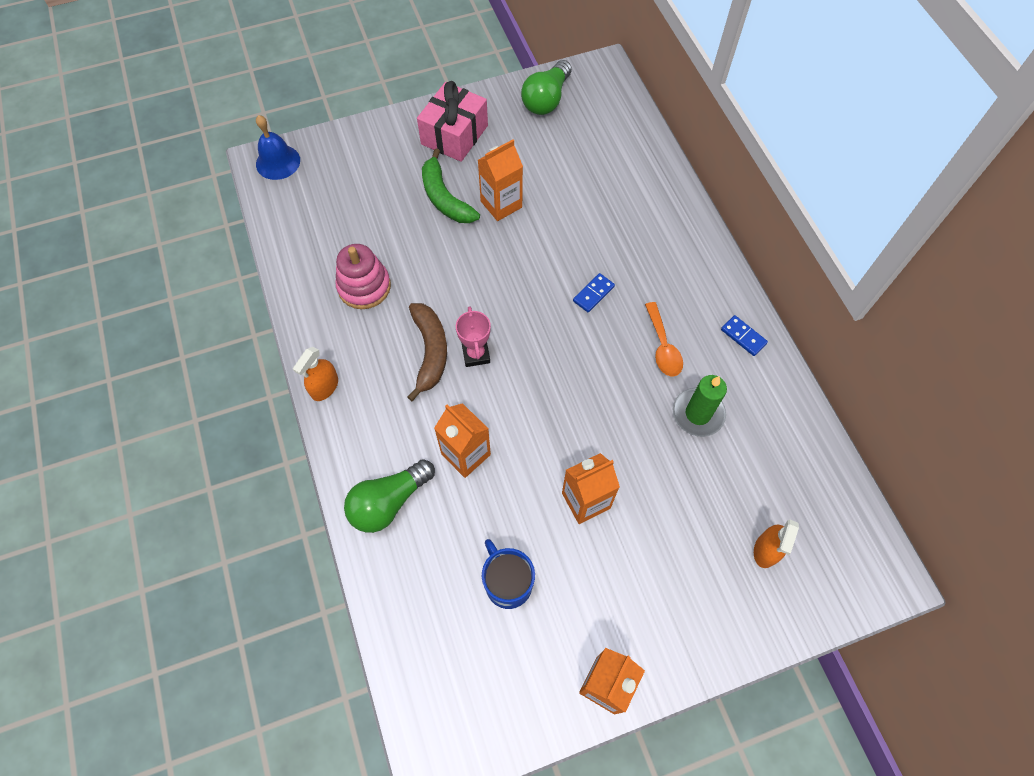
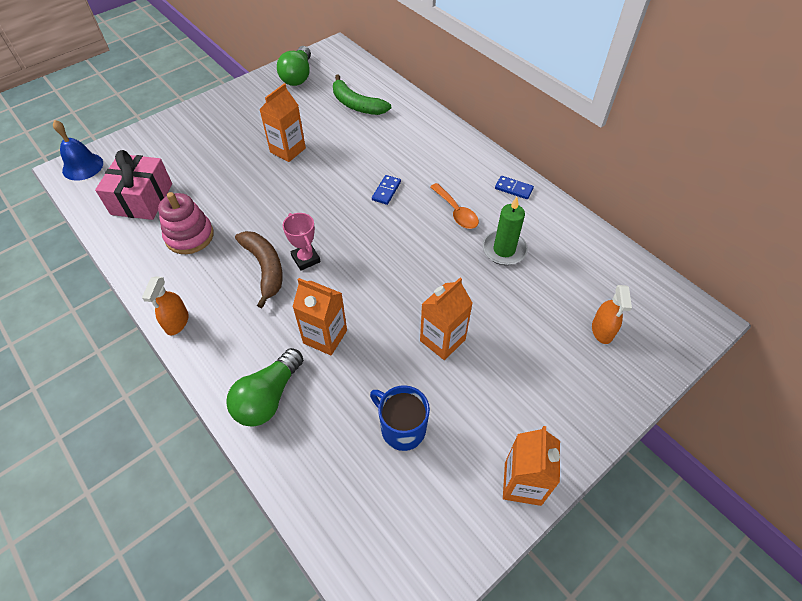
camera: 20 degrees left, 10 degrees down
pink gift [417,81,488,162] -> pink gift moved to [95,150,172,220]
green banana [422,148,480,223] -> green banana moved to [333,74,391,115]

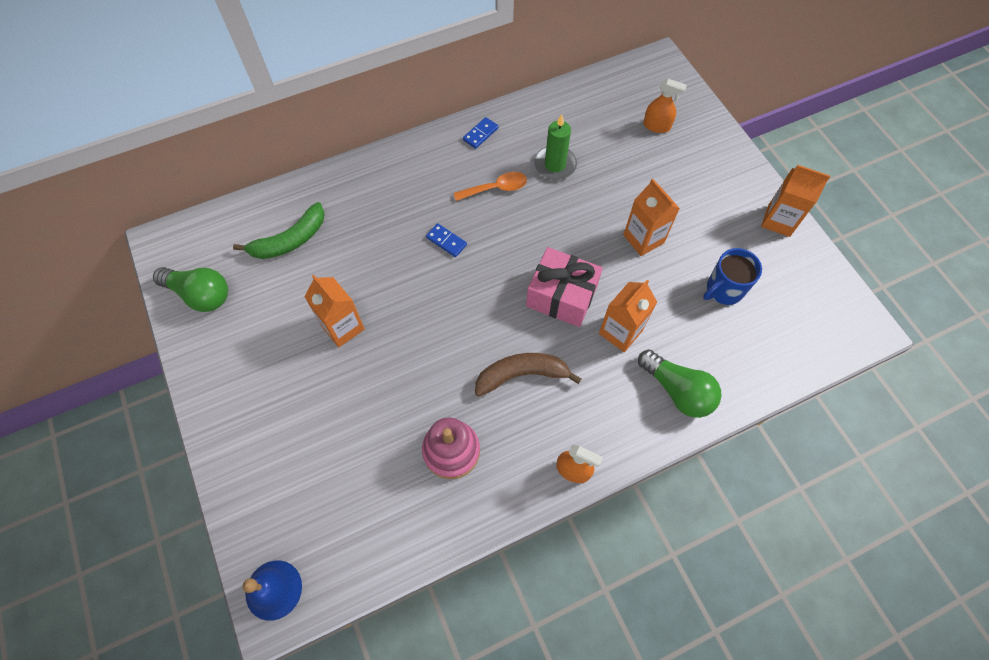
camera: 75 degrees left, 10 degrees up
pink gift [95,150,172,220] -> pink gift moved to [526,247,603,327]
pink trophy [283,213,320,271] -> none

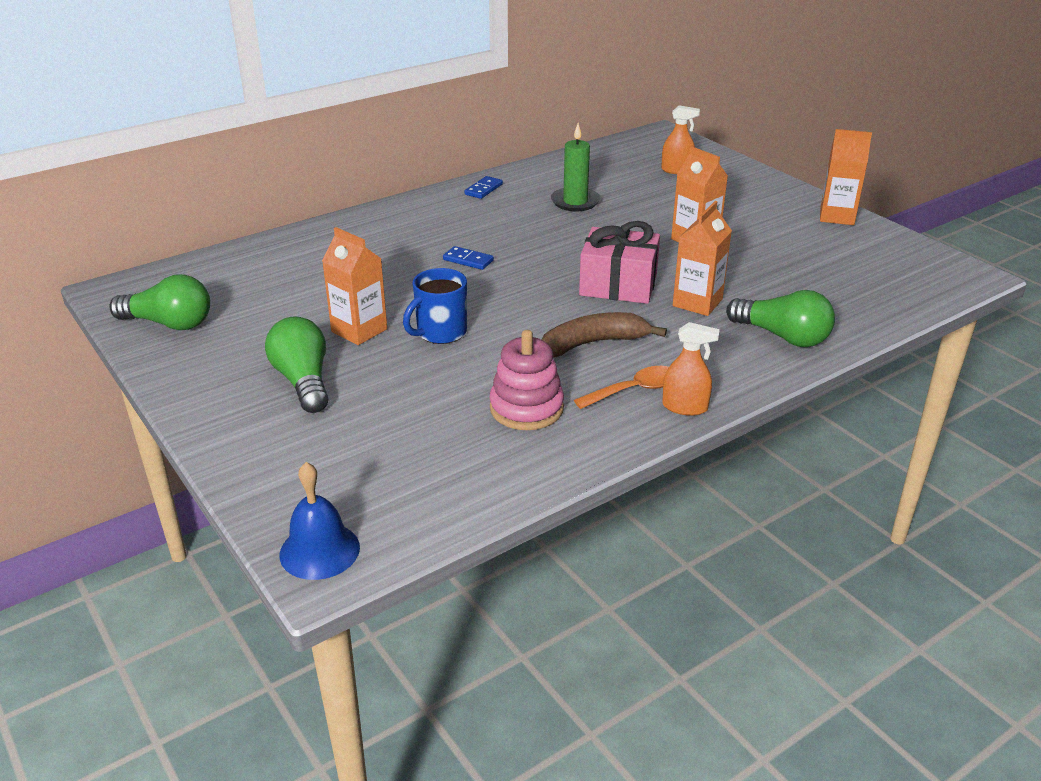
camera: 10 degrees left, 30 degrees down
green banana [233,202,325,259] -> none
orange spoon [454,172,527,201] -> orange spoon moved to [574,366,669,409]
blue mug [703,248,762,305] -> blue mug moved to [403,268,467,344]
none -> green light bulb [265,316,329,413]

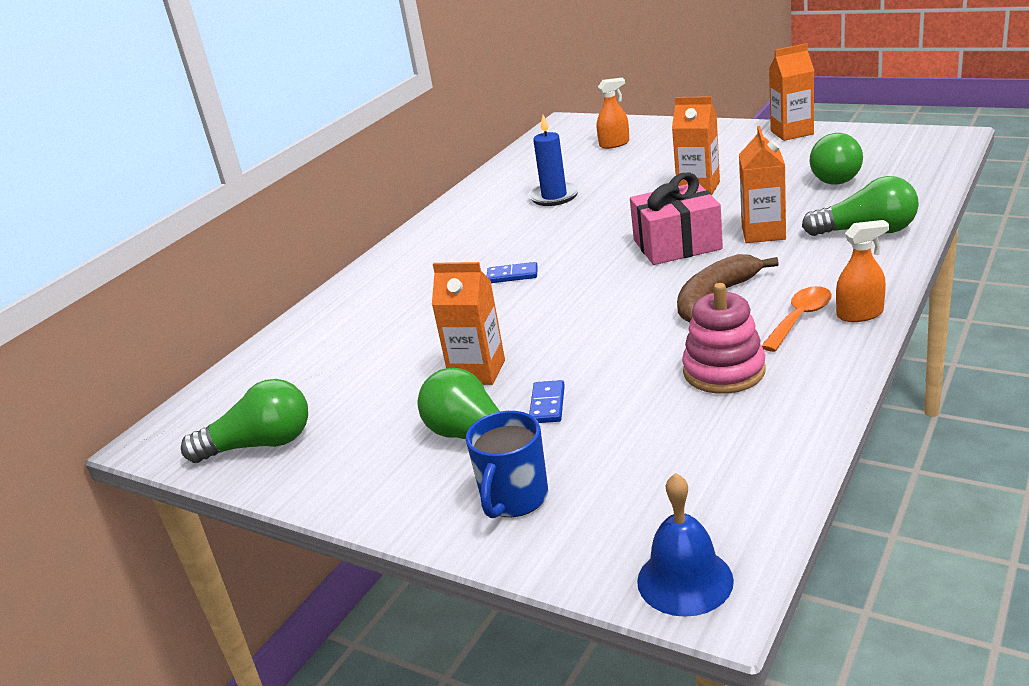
camera: 20 degrees left, 5 degrees down
blue mug [403,268,467,344] -> blue mug moved to [466,411,548,518]
blue domino [465,176,503,199] -> blue domino moved to [529,380,565,423]
green candle [551,123,600,211] -> blue candle [528,115,579,206]
none -> green light bulb [810,133,863,185]

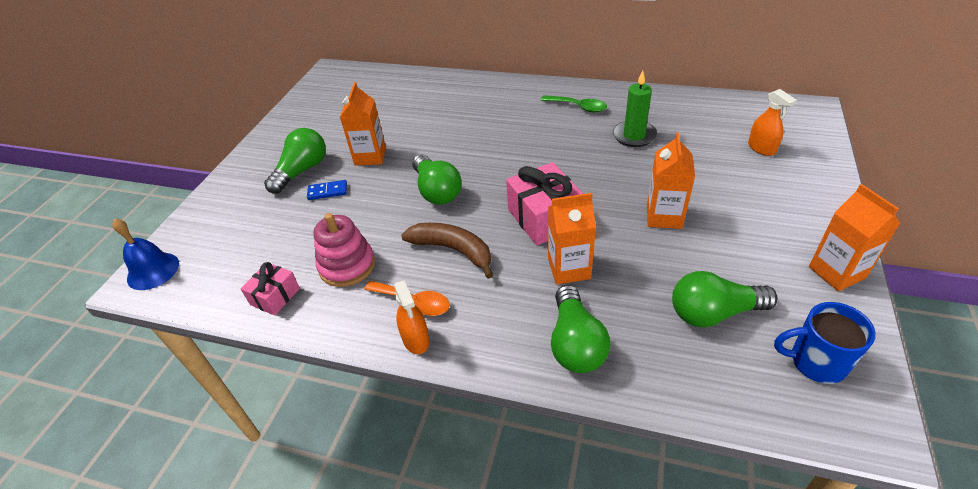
camera: 75 degrees right, 15 degrees up
green light bulb [181,379,308,463] -> green light bulb moved to [412,154,462,205]
blue mug [466,411,548,518] -> blue mug moved to [774,302,876,384]
blue domino [487,262,538,283] -> none
blue candle [528,115,579,206] -> green candle [613,71,657,147]
none -> pink gift [241,262,300,316]
none -> green spoon [541,95,607,112]

